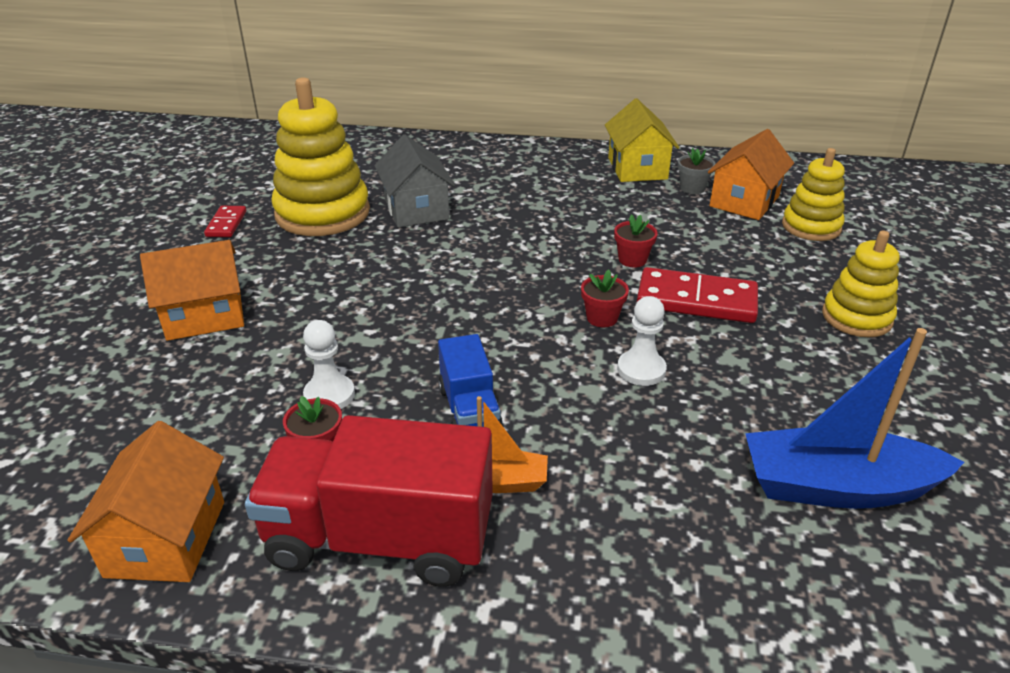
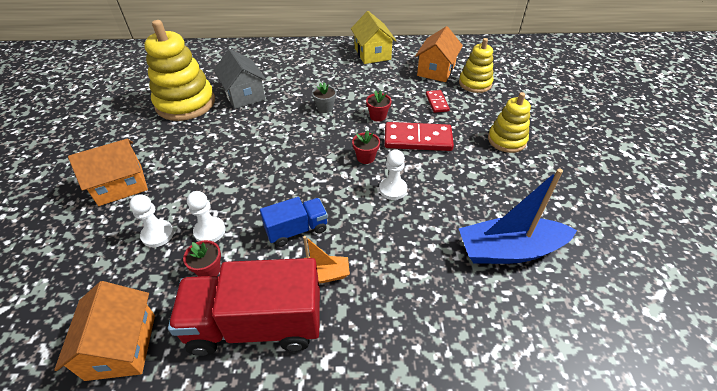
camera: 10 degrees left, 10 degrees up
red domino [204,206,246,237] -> red domino moved to [426,90,450,113]
blue truck [438,334,503,427] -> blue truck turned 90 degrees counterclockwise [260,197,328,247]
grey flower pot [678,148,716,194] -> grey flower pot moved to [312,82,337,113]
none -> white pawn [129,194,174,247]

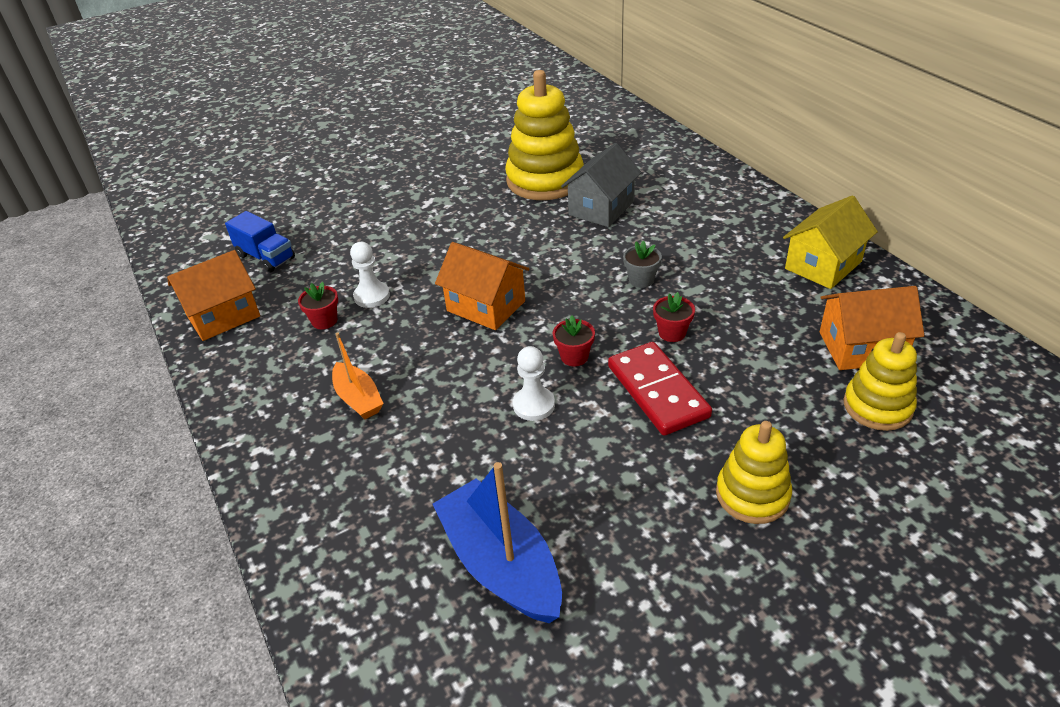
camera: 65 degrees right, 5 degrees down
orange house [68,139,148,206] -> orange house moved to [435,242,529,330]
white pawn [129,194,174,247] -> none
red truck [168,258,320,356] -> none
blue truck [260,197,328,247] -> blue truck moved to [225,211,295,272]
red domino [426,90,450,113] -> none

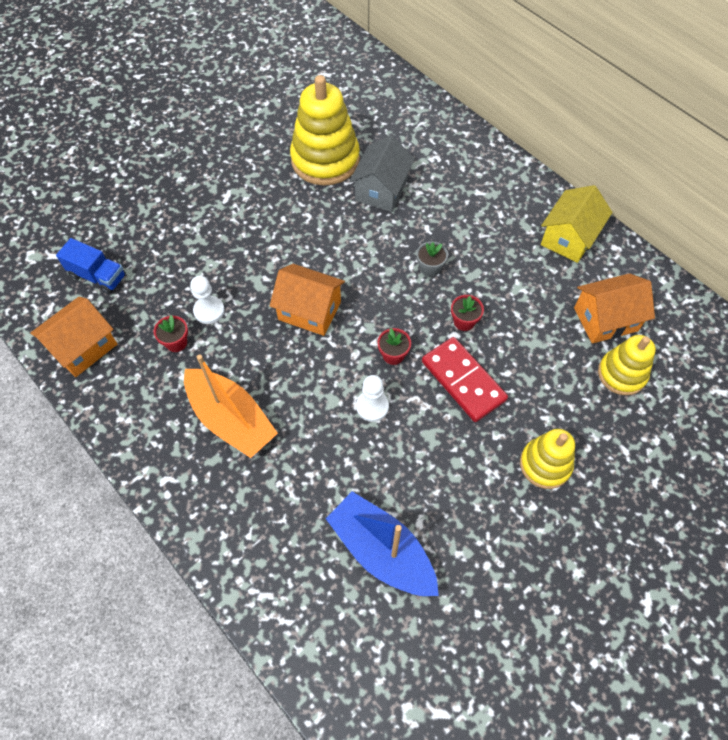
camera: 15 degrees left, 20 degrees up
orange boat [332,332,384,419] -> orange boat [184,354,278,458], size x1.76

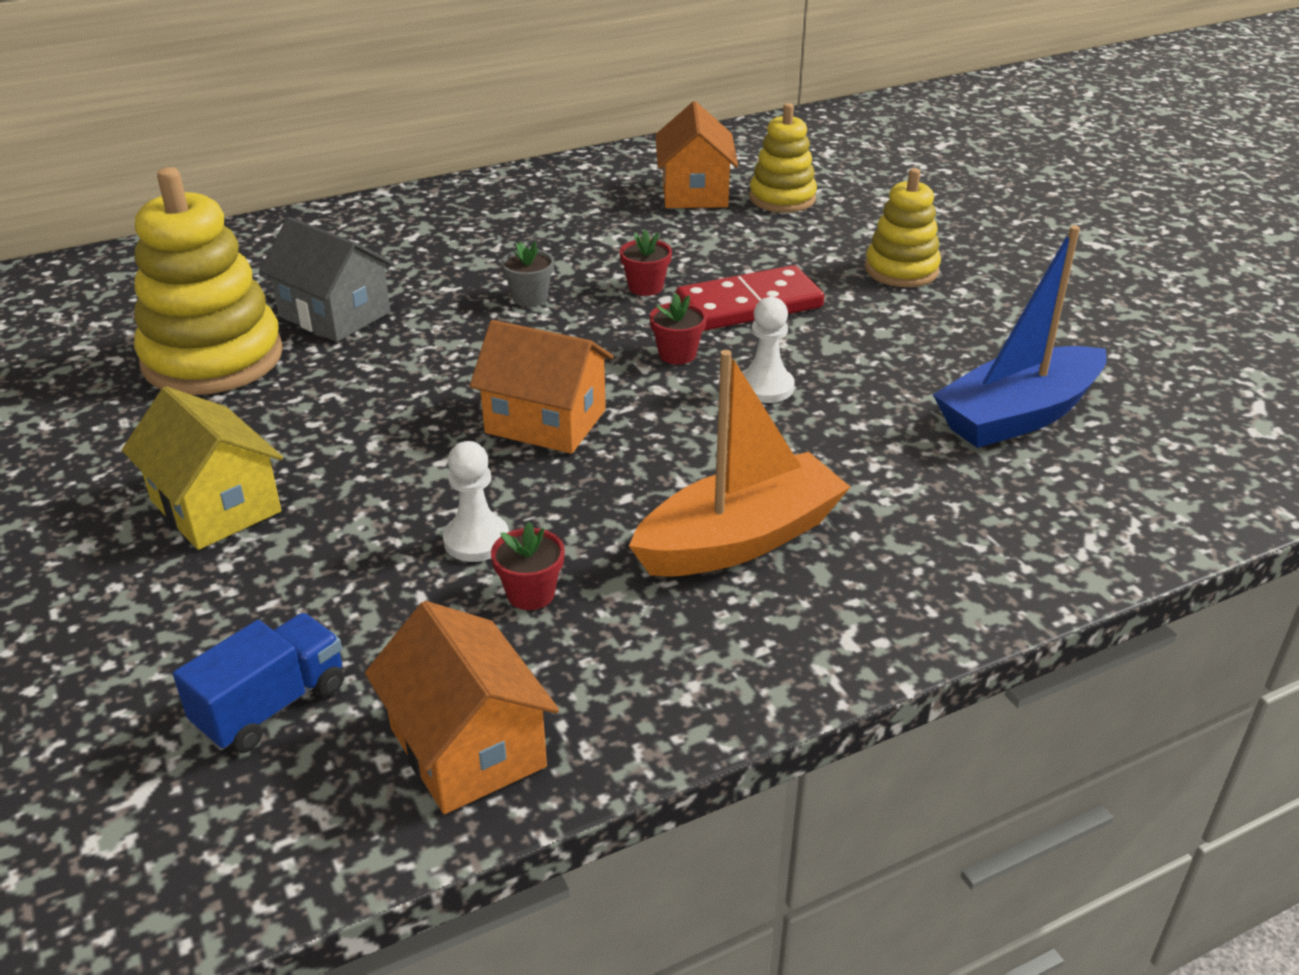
camera: 75 degrees left, 25 degrees down
orange house [270,264,345,336] -> orange house turned 75 degrees clockwise [470,320,613,454]
yellow house [541,185,613,263] -> yellow house moved to [122,386,283,550]

